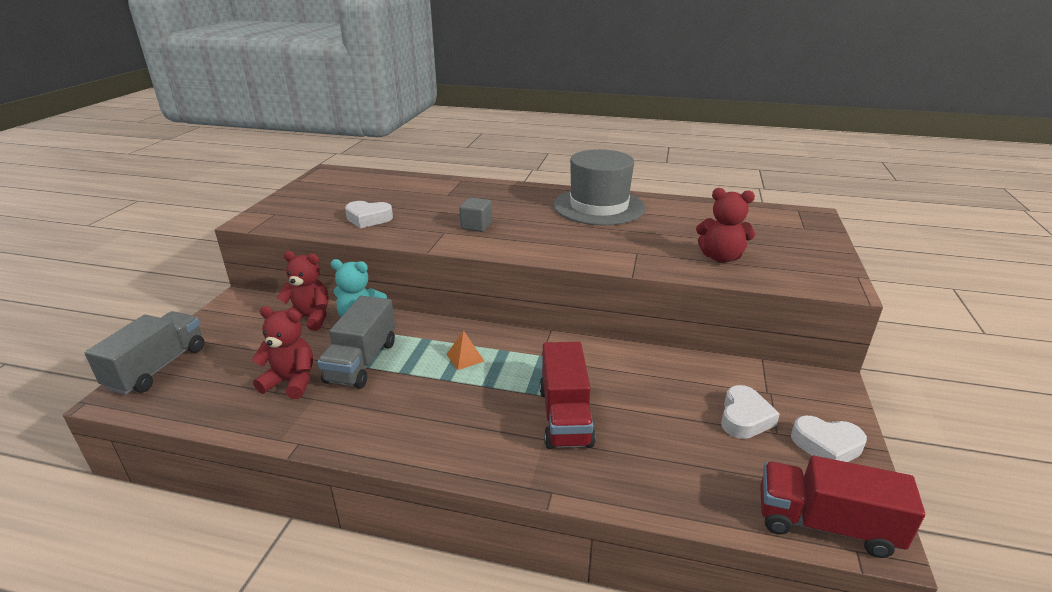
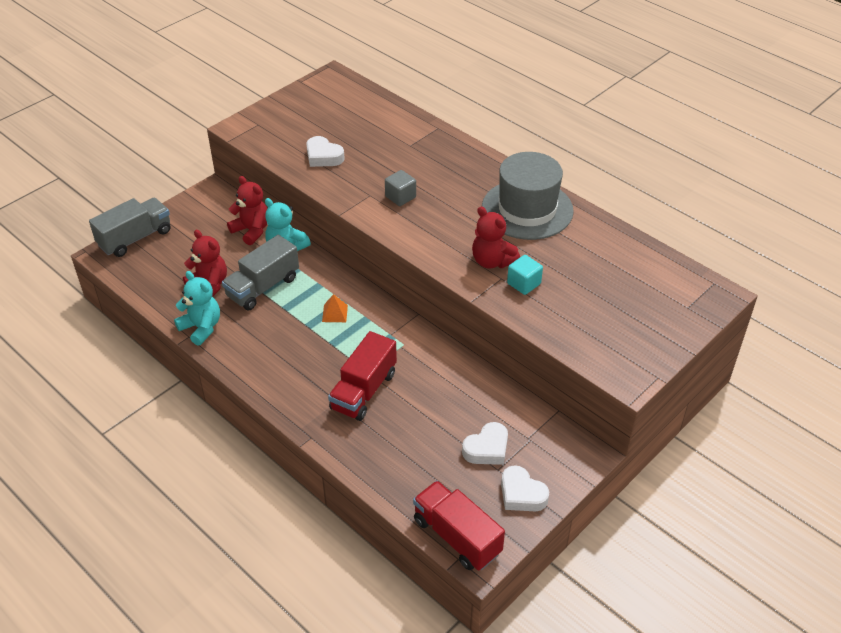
camera: 30 degrees right, 15 degrees up
red teddy bear [696,188,755,263] -> red teddy bear moved to [472,206,520,269]
none -> turquoise teddy bear [174,271,220,346]
none -> turquoise cube [507,255,543,295]

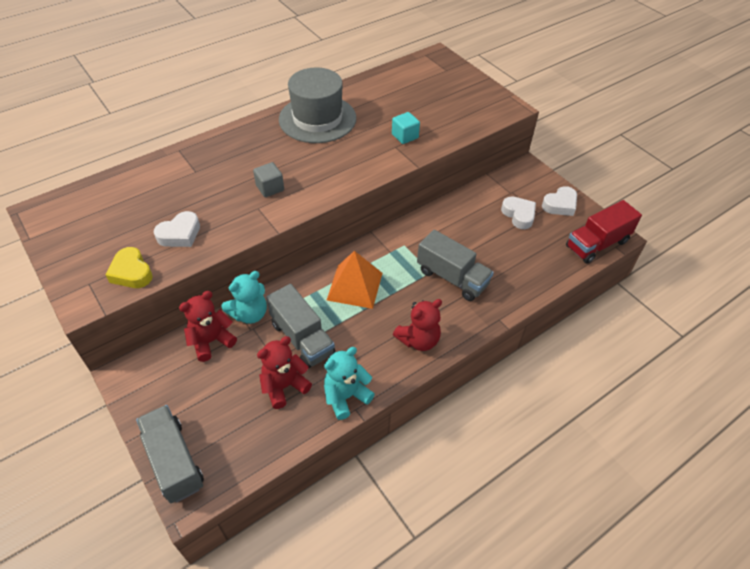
camera: 80 degrees left, 5 degrees up
orange pyramid [322,294,348,322] -> orange pyramid [327,251,382,309], size x2.07
red truck [328,331,397,421] -> grey truck [417,230,494,301]
red teddy bear [472,206,520,269] -> red teddy bear moved to [393,299,442,351]
none -> yellow heart [106,247,153,288]

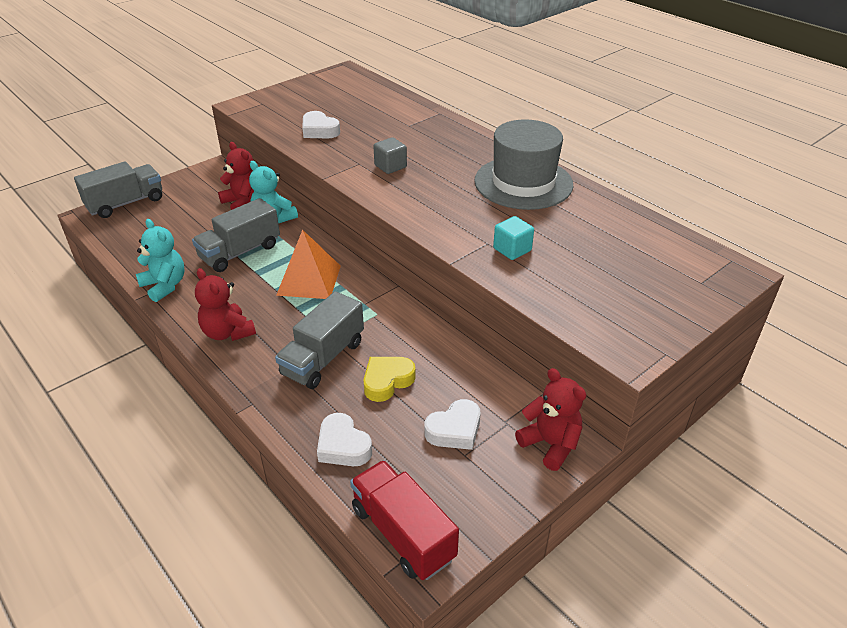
camera: 85 degrees right, 10 degrees down
yellow heart [106,247,153,288] -> yellow heart moved to [363,357,416,402]
red teddy bear [257,336,312,409] -> red teddy bear moved to [515,368,586,471]
white heart [542,186,577,216] -> white heart moved to [317,413,372,466]

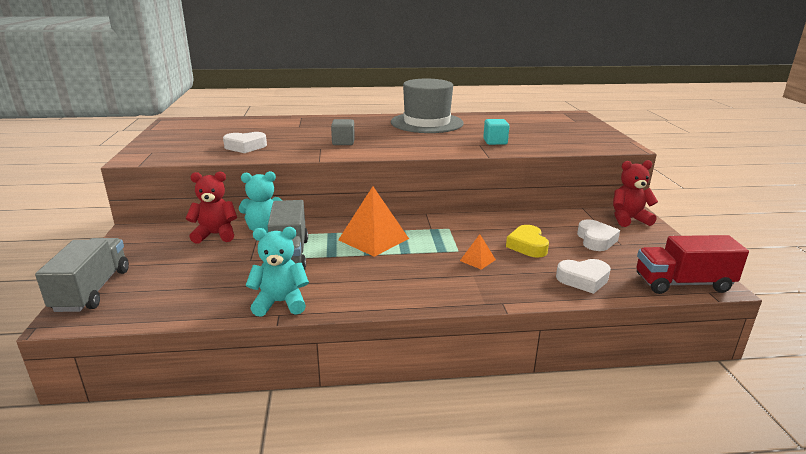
camera: 55 degrees left, 15 degrees down
red teddy bear [195,268,256,341] -> none
grey truck [275,291,364,389] -> orange pyramid [460,234,496,270]

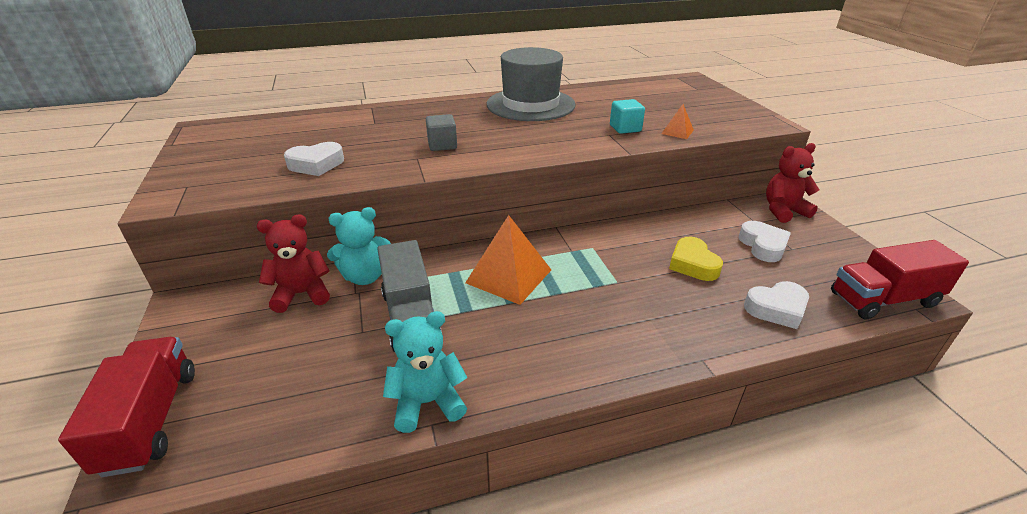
camera: 10 degrees left, 10 degrees up
grey truck [35,238,129,312] -> red truck [58,337,195,477]
orange pyramid [460,234,496,270] -> orange pyramid moved to [661,104,694,139]

